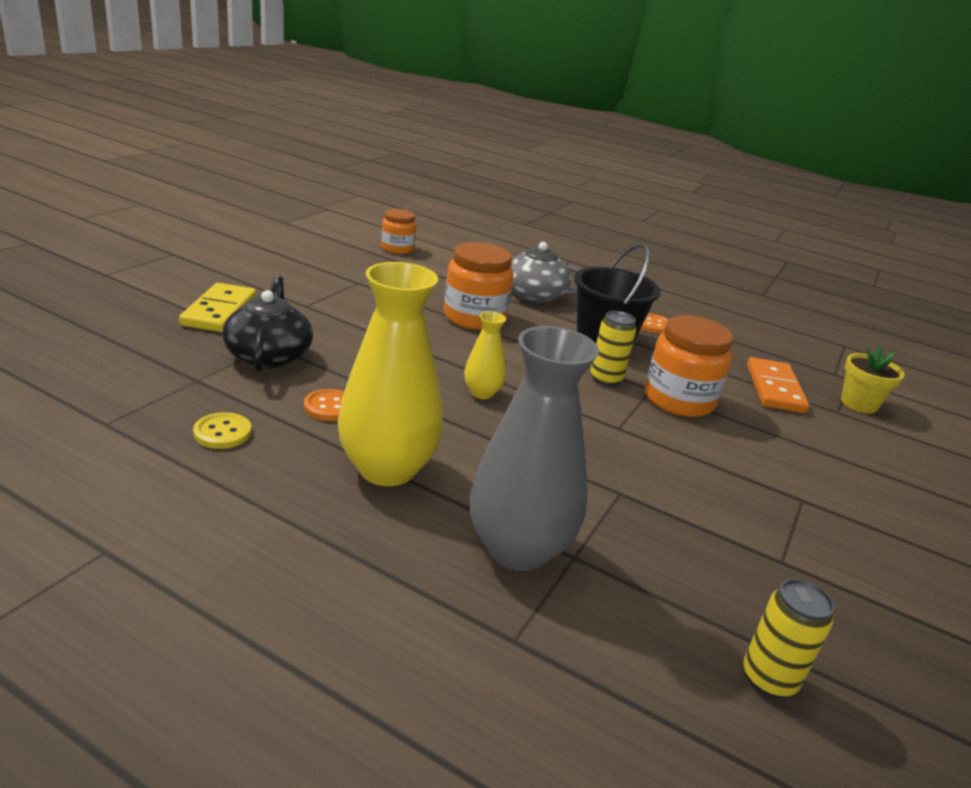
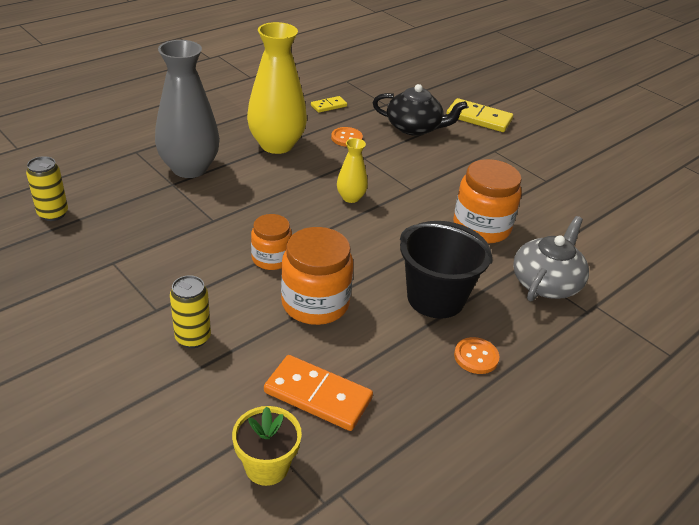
camera: 110 degrees right, 10 degrees up
yellow button [193,412,252,449] -> yellow domino [311,96,347,113]
orange jar [381,209,416,254] -> orange jar moved to [251,214,292,270]
yellow can [590,311,636,386] -> yellow can moved to [170,275,211,348]

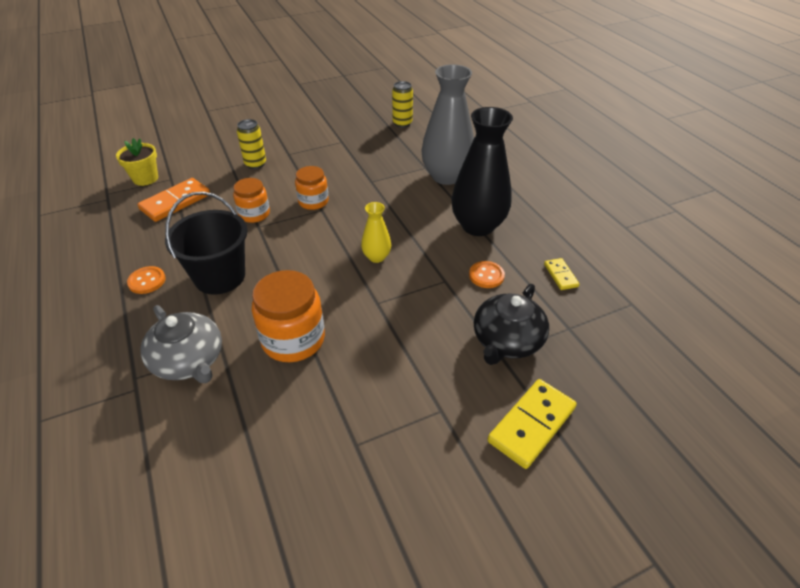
camera: 110 degrees right, 5 degrees up
yellow vase [247,22,307,154] -> black vase [451,107,513,236]
orange jar [281,227,353,325] -> orange jar [233,178,270,223], size x0.62

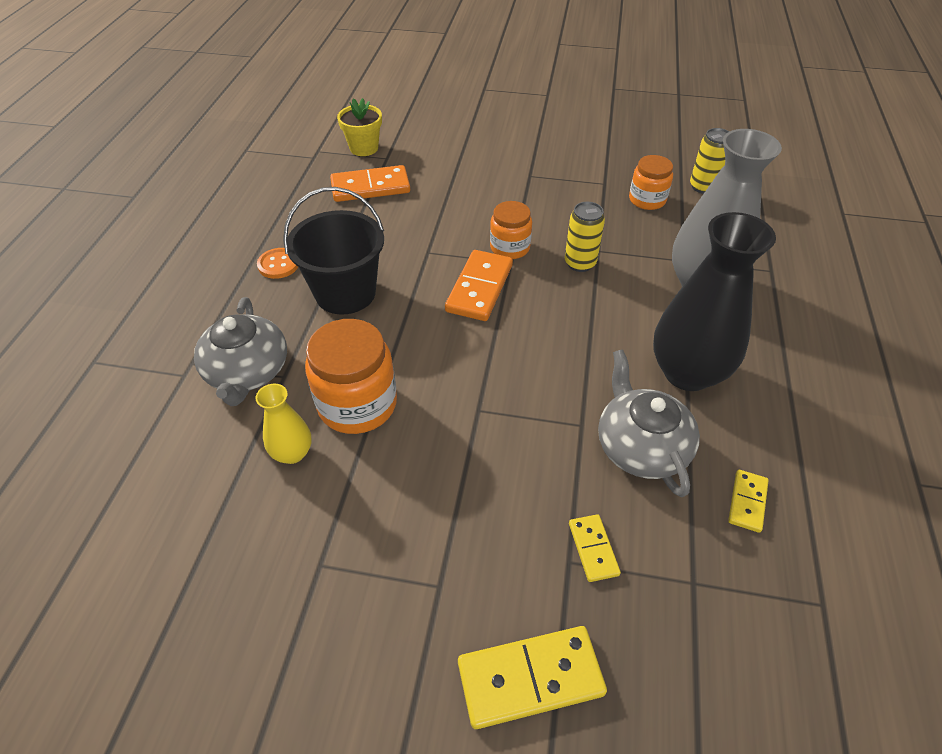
camera: 35 degrees right, 5 degrees up
orange jar [233,178,270,223] -> orange jar moved to [629,155,673,210]
yellow can [237,119,266,169] -> yellow can moved to [565,202,605,272]
yellow vase [361,202,391,263] -> yellow vase moved to [256,384,311,464]
orange button [469,261,505,288] -> grey teapot [598,349,700,497]
black teapot [474,284,549,365] -> yellow domino [569,514,621,582]
none -> orange domino [445,250,513,321]

